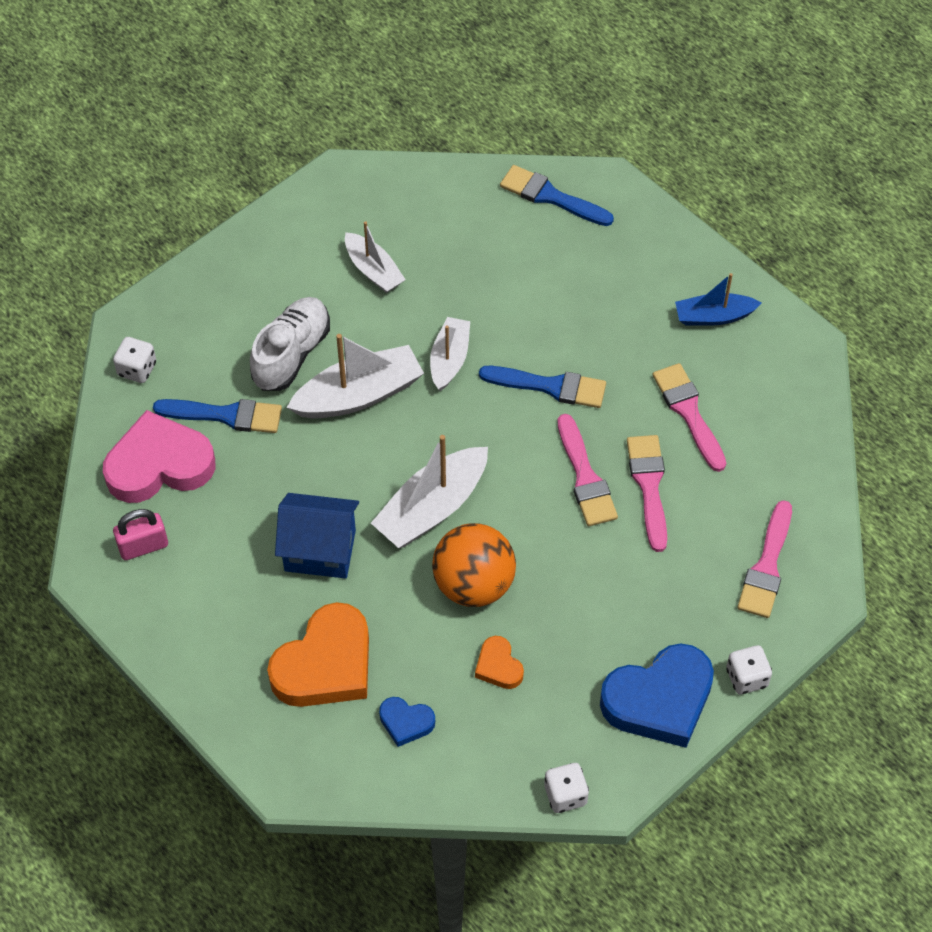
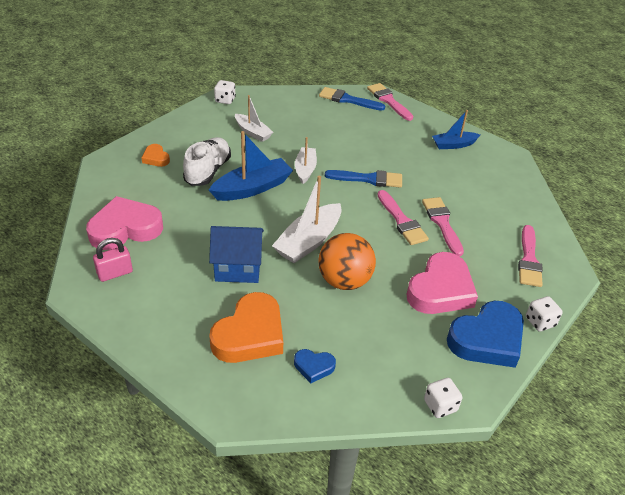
camera: 10 degrees left, 15 degrees down
white dice [113,337,156,383] -> white dice moved to [214,80,236,104]
blue brush [153,399,282,433] -> none
white boat [286,334,424,419] -> blue boat [209,131,293,201]
orange heart [475,636,524,689] -> orange heart moved to [142,144,170,167]
pink brush [653,363,726,472] -> pink brush moved to [367,83,413,121]
none -> pink heart [406,252,478,314]

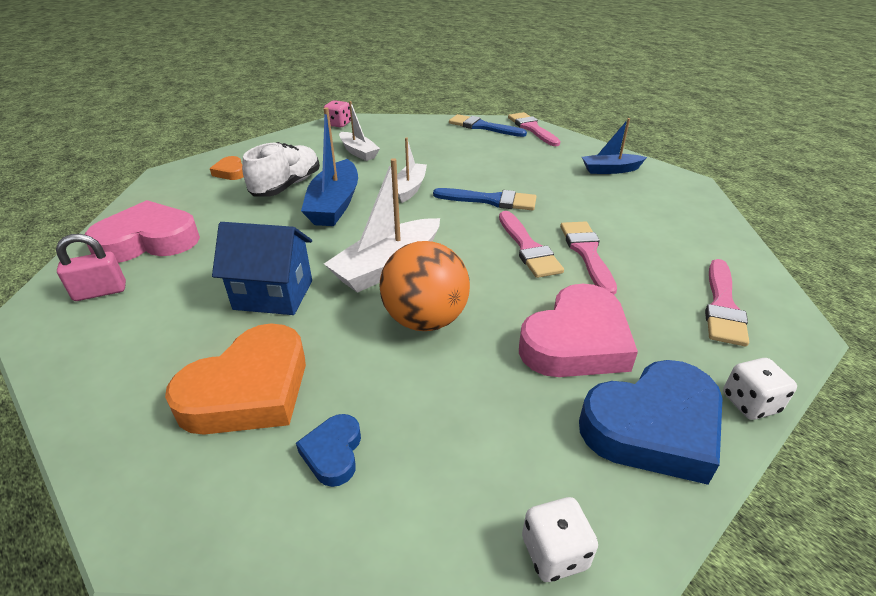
camera: 10 degrees right, 5 degrees down
blue boat [209,131,293,201] -> blue boat turned 120 degrees clockwise [301,107,358,226]
white dice [214,80,236,104] -> pink dice [324,100,351,128]
blue heart [294,349,336,383] -> blue heart turned 75 degrees clockwise [296,414,361,487]

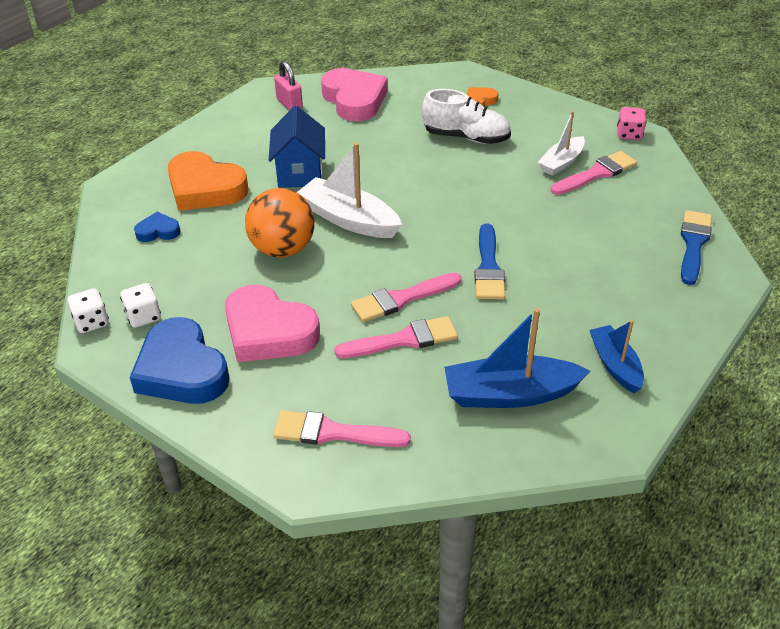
camera: 80 degrees right, 5 degrees up
blue boat [301,107,358,226] -> blue boat moved to [444,308,590,408]
white boat [397,137,427,203] -> none
pink brush [508,112,560,146] -> pink brush moved to [551,151,637,195]
white dice [723,358,797,420] -> white dice moved to [120,283,161,328]

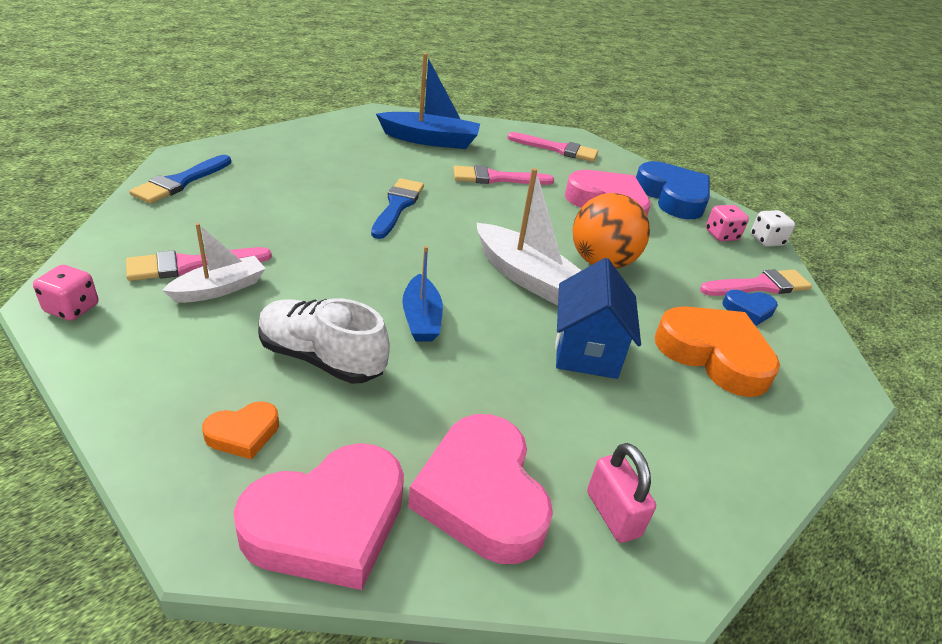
camera: 175 degrees left, 5 degrees down
white dice [120,283,161,328] -> pink dice [706,205,749,241]
pink brush [351,272,461,322] -> pink brush moved to [700,269,812,296]
blue boat [589,320,644,393] -> blue boat moved to [402,246,443,341]
none -> pink heart [234,443,404,590]

